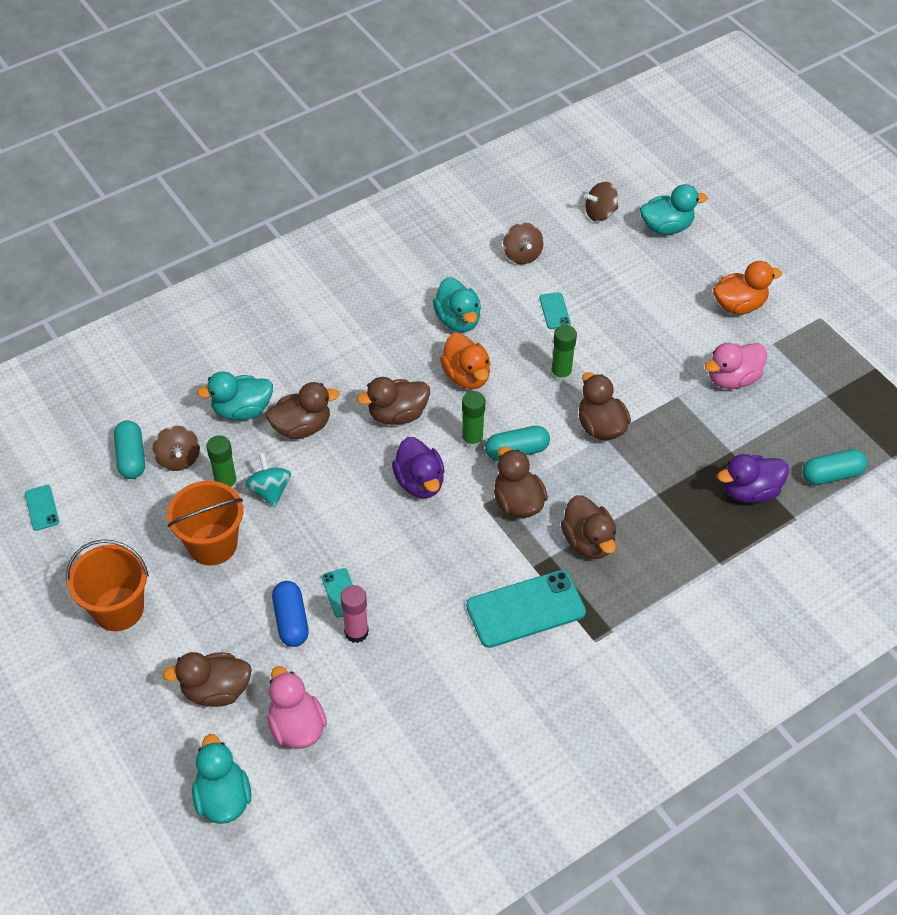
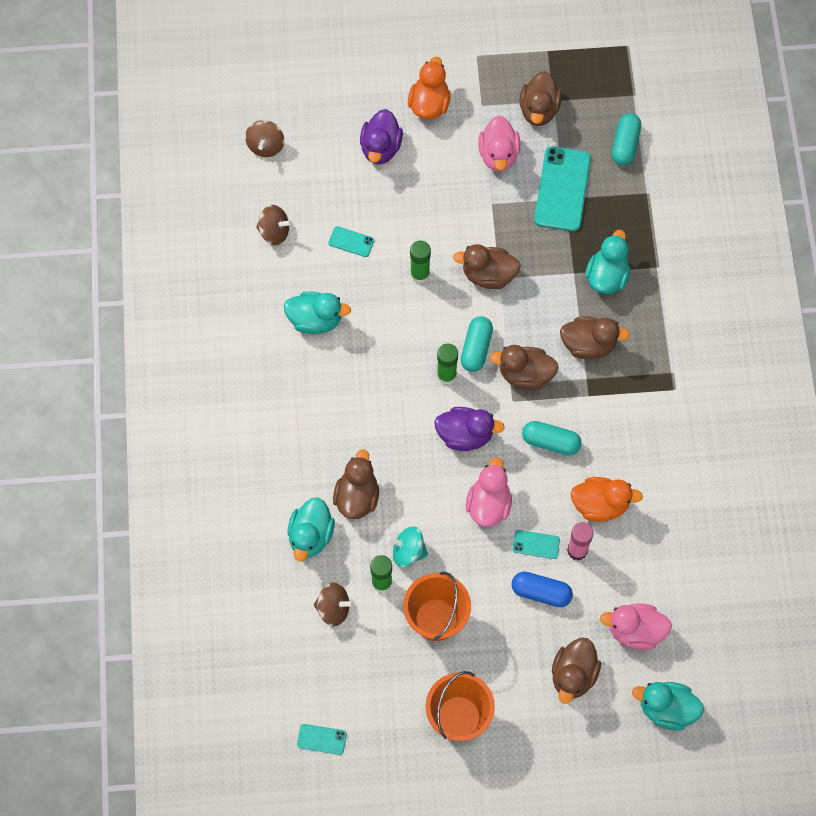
camera: 60 degrees left, 15 degrees up
turquoise capsule [114,421,145,479] -> turquoise capsule moved to [522,421,582,456]
brown duck [357,377,430,425] -> brown duck moved to [519,71,562,126]
orange duck [440,333,490,389] -> orange duck moved to [571,477,643,522]
turquoise phone [466,570,586,648] -> turquoise phone moved to [534,147,591,231]
turquoise duck [640,184,708,235] -> turquoise duck moved to [585,230,630,294]
purple duck [717,454,789,503] -> purple duck moved to [360,109,403,164]
none -> pink duck [466,457,512,527]

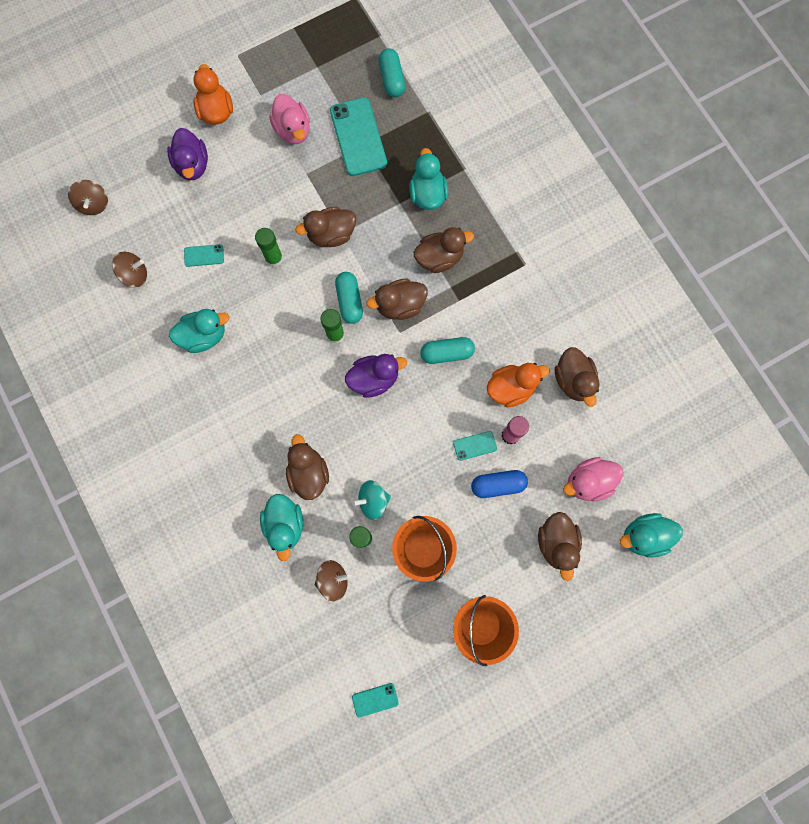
camera: 25 degrees left, 10 degrees up
pink duck [466,457,512,527] -> none
brown duck [519,71,562,126] -> brown duck moved to [555,347,600,407]

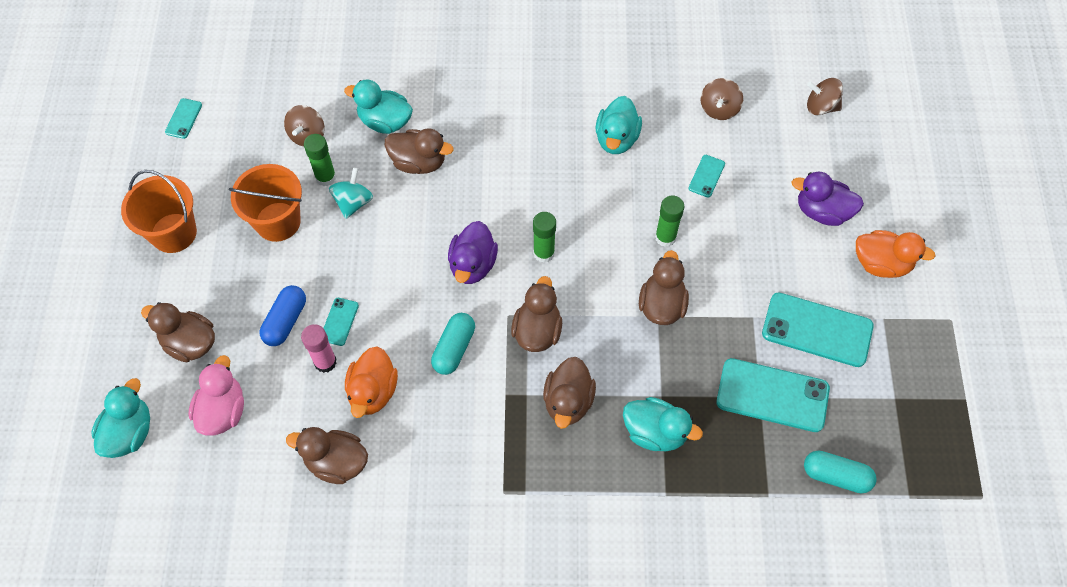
camera: 120 degrees right, 15 degrees down
pink duck [269,94,310,144] -> turquoise phone [762,292,874,367]
turquoise capsule [335,272,363,324] -> none

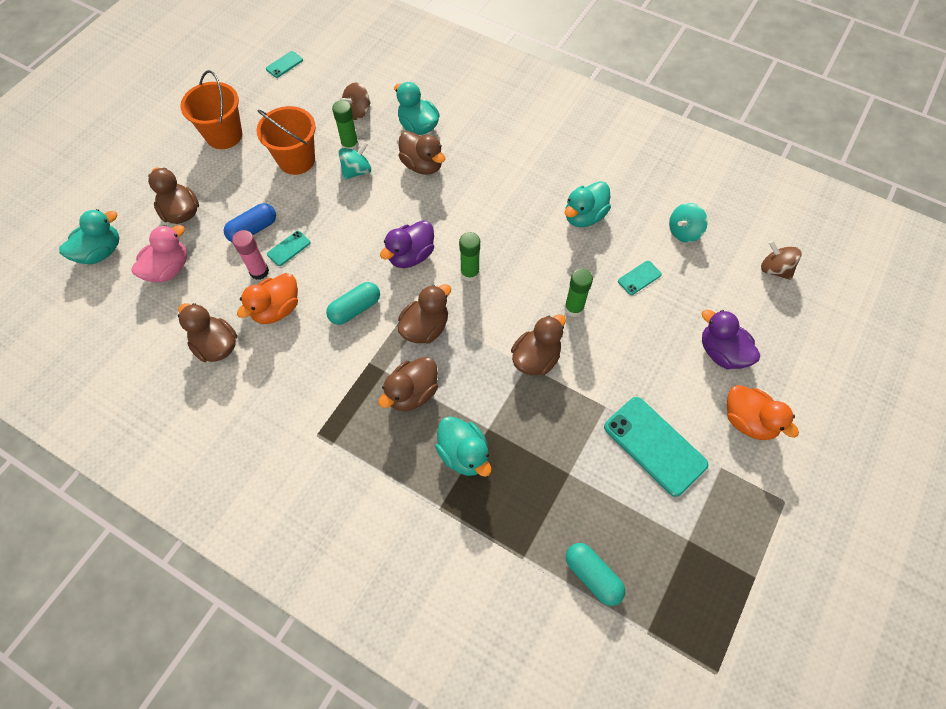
camera: 30 degrees right, 0 degrees up
brown spinning top [700,78,743,120] -> turquoise spinning top [669,203,708,243]
turquoise phone [717,358,830,432] -> none

